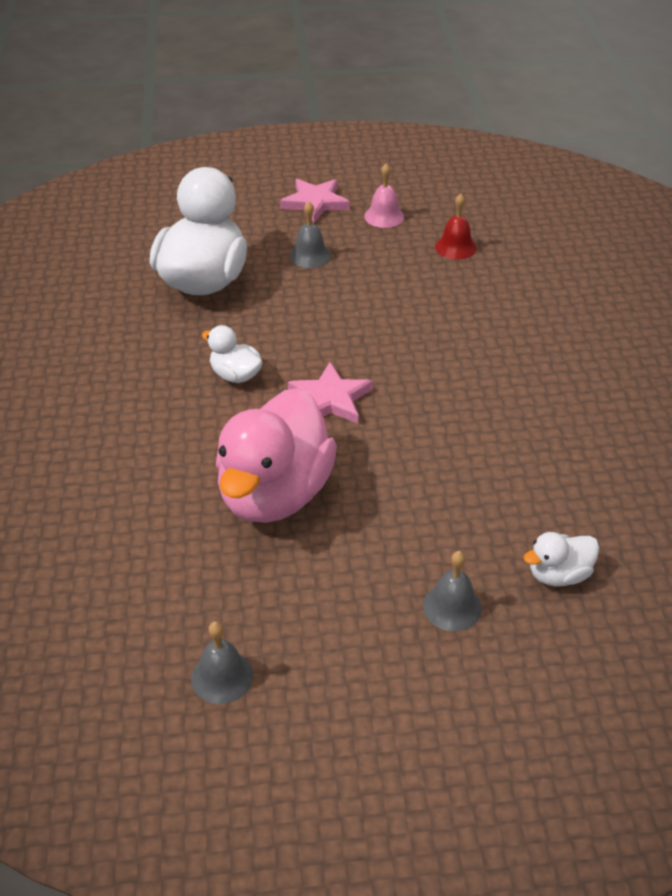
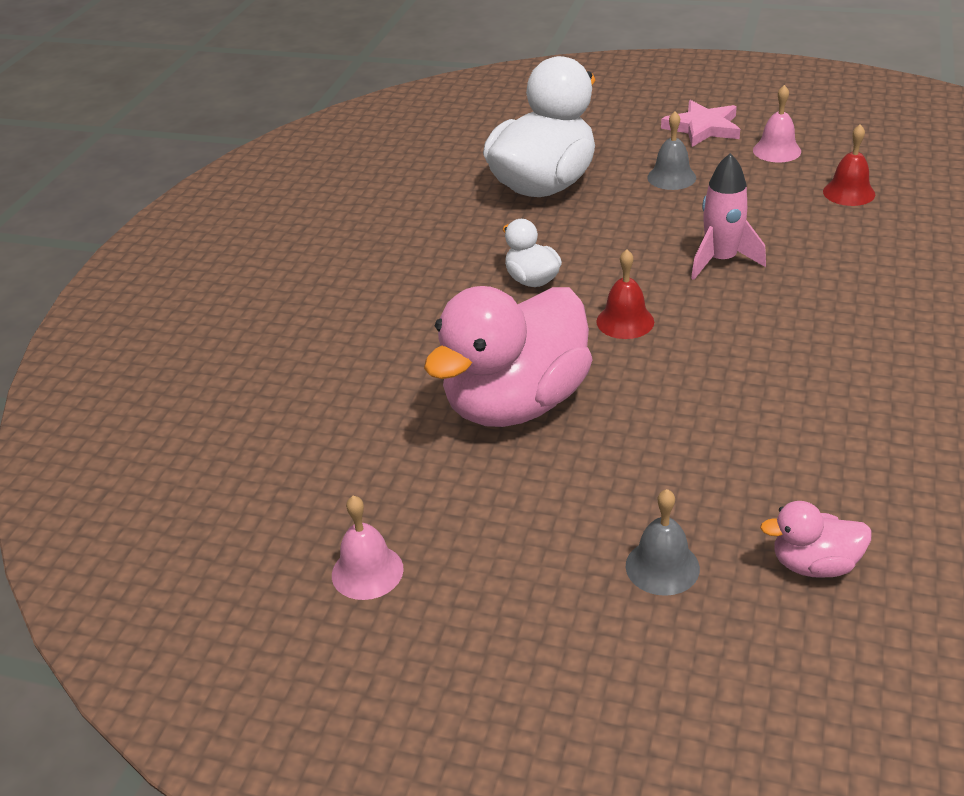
camera: 25 degrees right, 5 degrees down
grey bell [191,621,253,704] -> pink bell [332,496,404,600]
pink star [288,362,373,424] -> red bell [596,249,654,339]
white duck [523,532,599,587] -> pink duck [760,501,872,578]
none -> pink rocket [691,153,766,280]

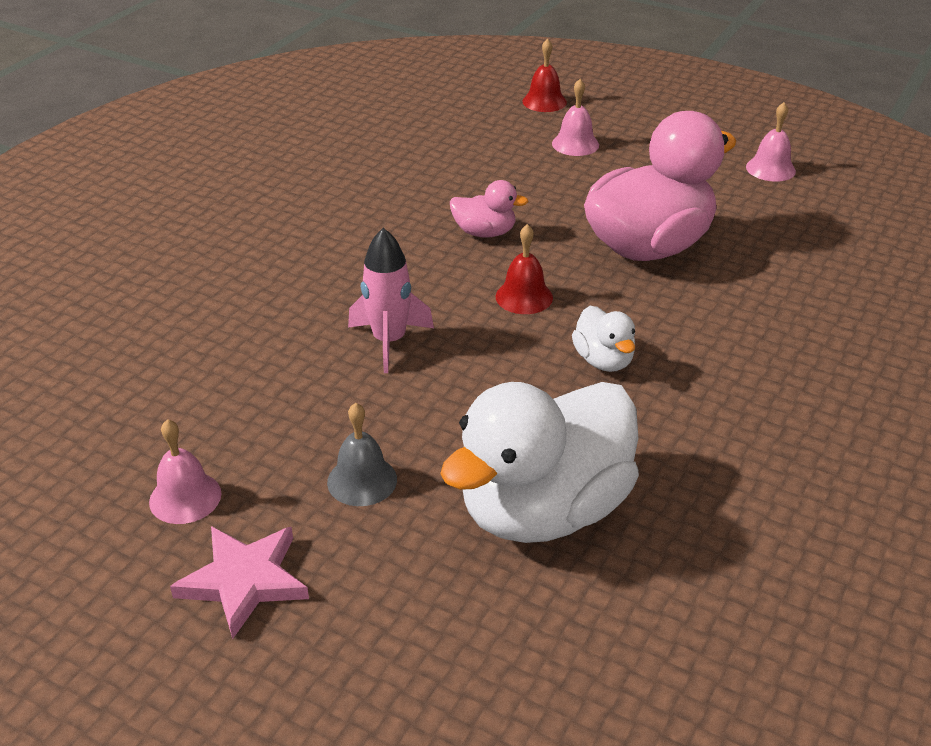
camera: 170 degrees left, 0 degrees up
grey bell [626,489,700,596] -> pink bell [552,79,599,156]
pink duck [760,501,872,578] -> pink duck moved to [450,180,529,238]
red bell [823,124,875,206] -> red bell moved to [522,39,567,112]

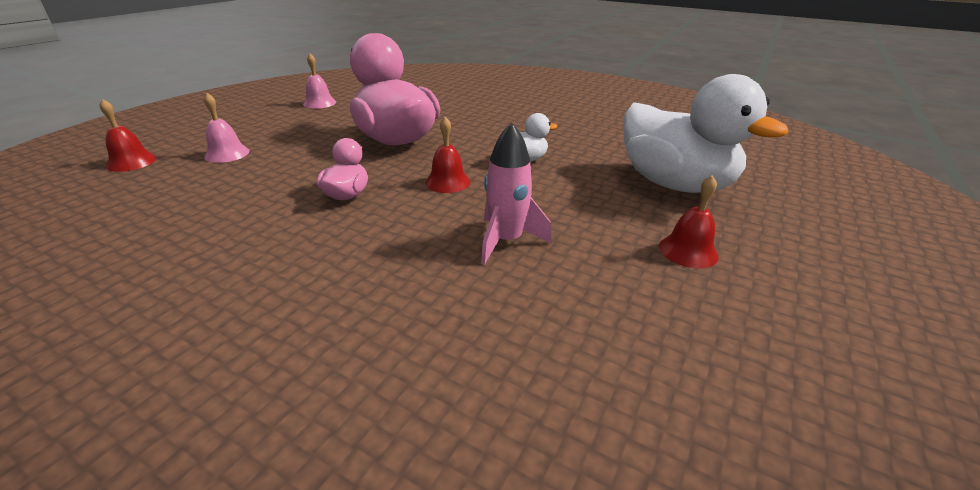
camera: 90 degrees left, 5 degrees down
pink bell [149,419,222,524] -> none
pink star [170,526,309,639] -> none
grey bell [327,403,397,506] -> red bell [659,175,719,268]

